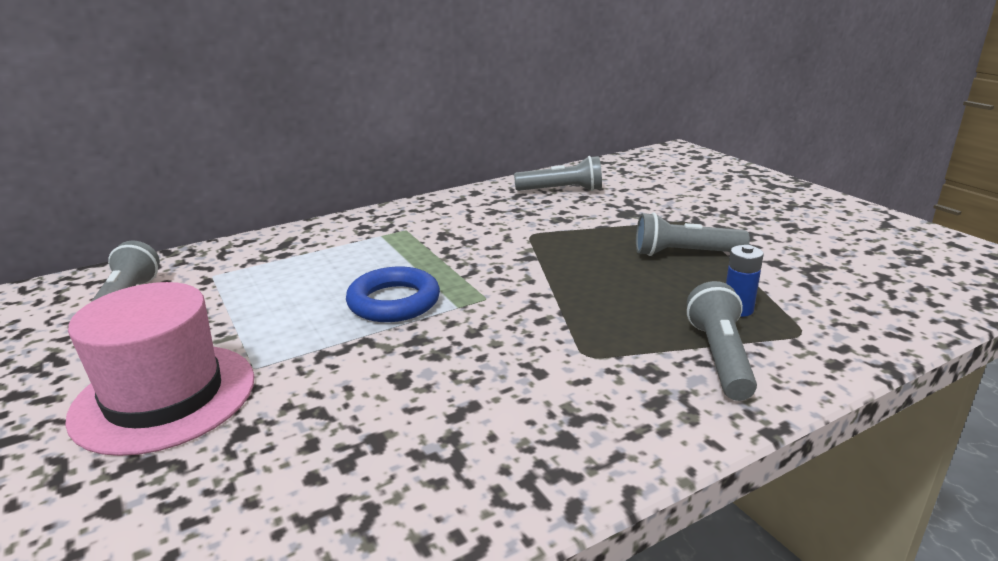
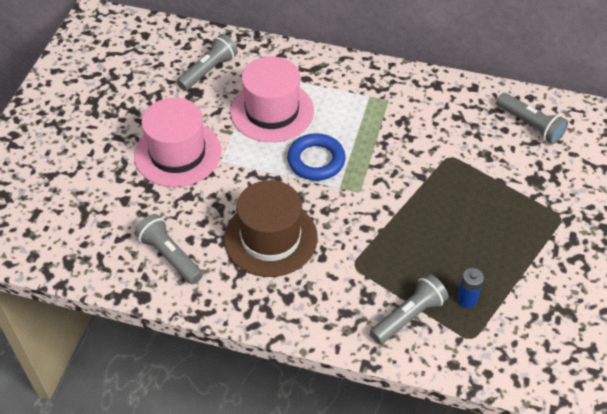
camera: 45 degrees right, 25 degrees up
grey flashlight [636,212,750,256] -> grey flashlight moved to [135,214,203,285]
none -> brown hat [224,180,318,277]
none -> pink hat [230,57,314,142]

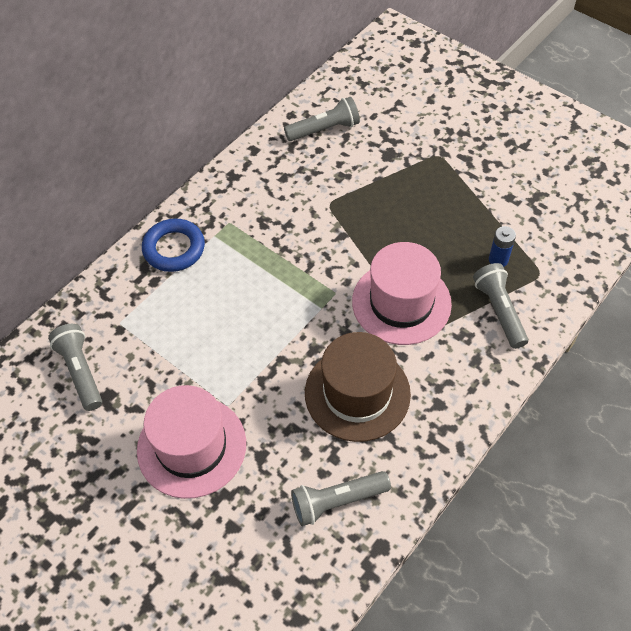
camera: 65 degrees left, 5 degrees up
pink hat [230,57,314,142] -> pink hat moved to [352,242,452,345]
blue ring [287,133,346,181] -> blue ring moved to [142,219,205,272]

